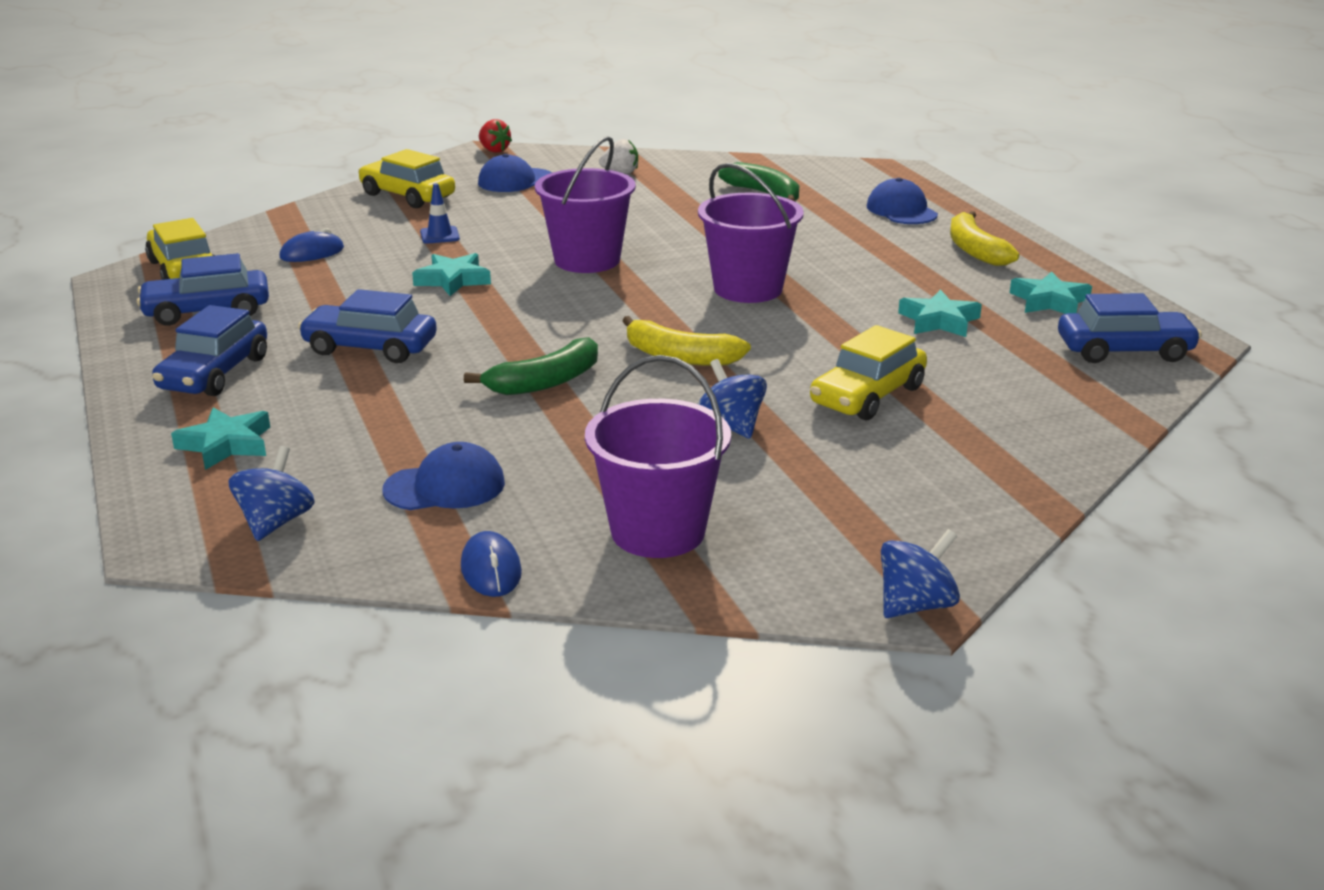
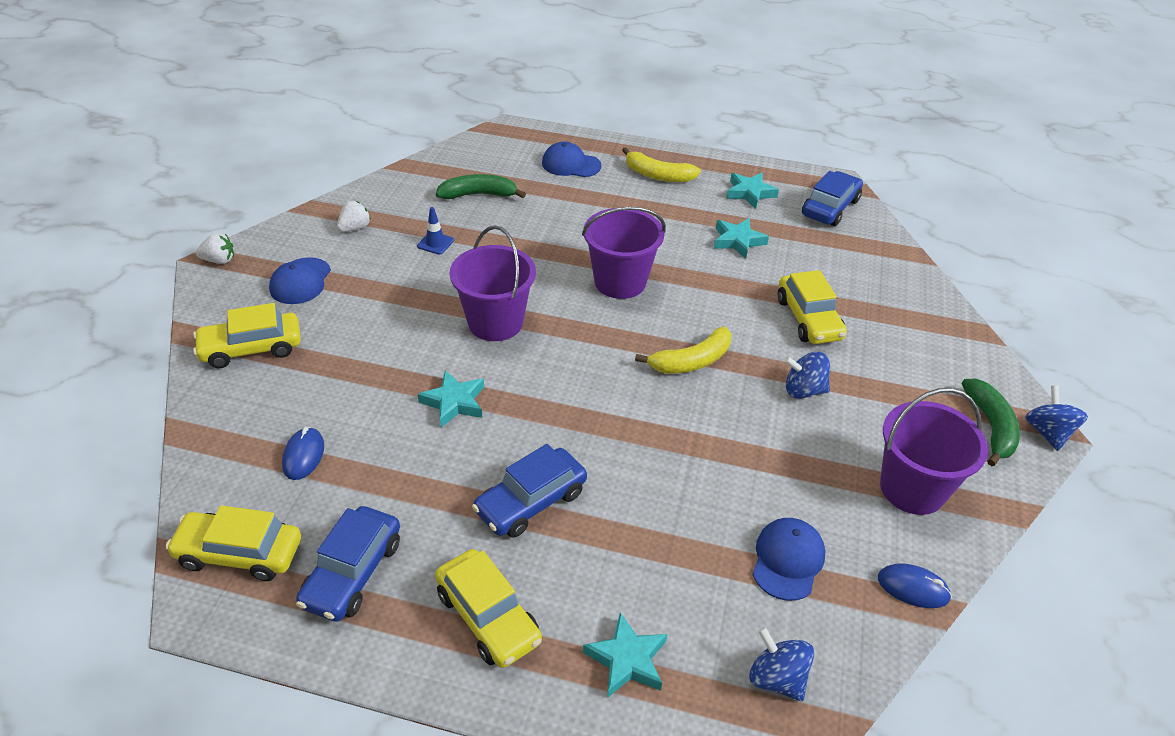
camera: 55 degrees left, 15 degrees up
blue car [152,305,267,396] -> yellow car [435,549,542,668]
blue traffic cone [420,183,460,244] -> blue traffic cone moved to [417,207,454,255]
green banana [464,337,598,395] -> green banana moved to [962,379,1020,466]
red strawberry [479,119,512,153] -> white strawberry [196,233,234,264]

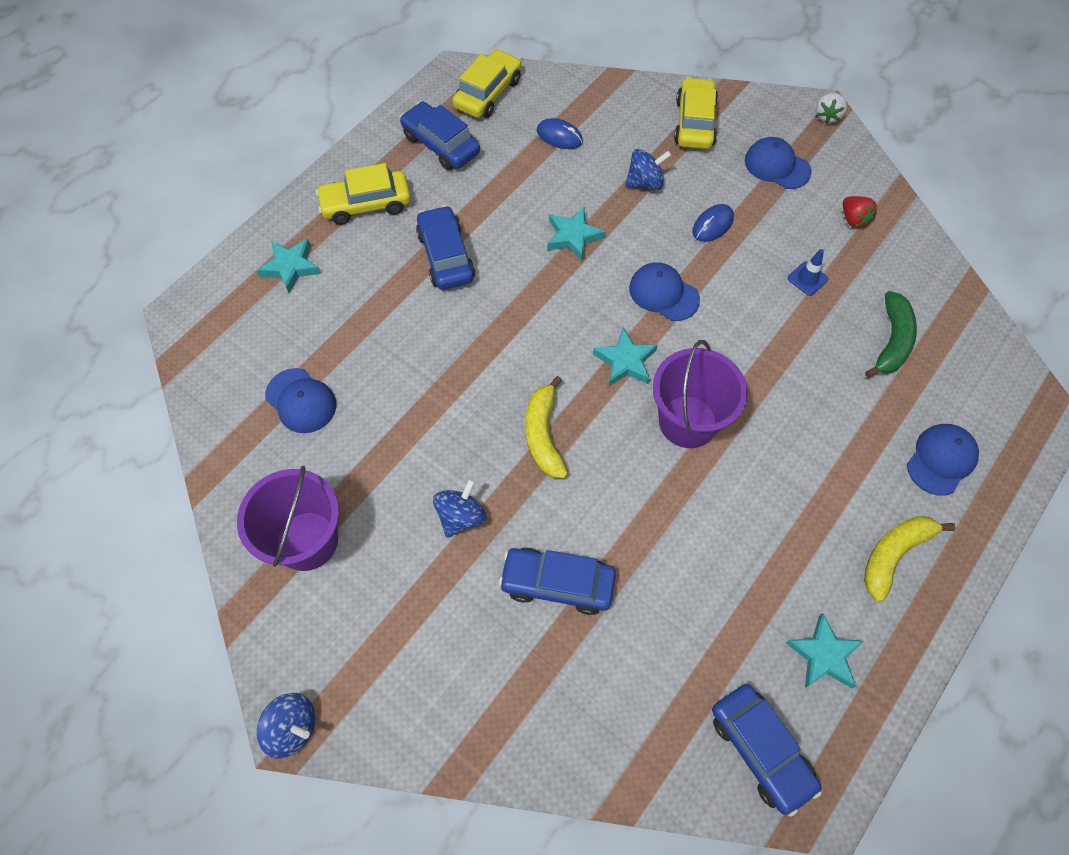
camera: 115 degrees right, 20 degrees up
white strawberry [337,201,371,232] -> red strawberry [843,196,878,228]
purple bucket [450,225,536,341] -> blue cap [629,262,700,321]
turquoise star [714,218,769,259] -> turquoise star moved to [593,327,657,386]
blue spinning top [749,627,814,701] -> blue spinning top moved to [625,149,671,190]
yellow car [778,270,847,344] -> blue car [499,548,616,615]
blue mouse [878,563,952,608] -> blue mouse moved to [692,204,734,242]
green banana [962,379,1020,466] -> none

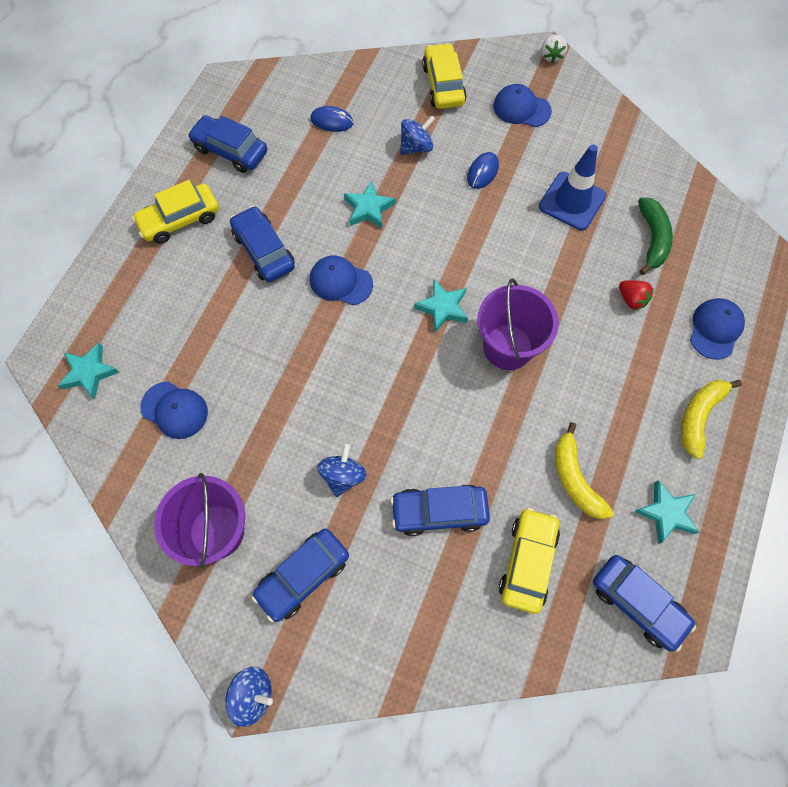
camera: 15 degrees left, 5 degrees up
turquoise star [257,239,321,293] -> turquoise star moved to [58,343,120,399]
yellow car [452,49,521,118] -> yellow car moved to [499,508,560,614]
yellow banana [525,376,568,478] -> yellow banana moved to [555,422,614,519]
blue cap [629,262,700,321] -> blue cap moved to [310,255,373,305]
blue traffic cone [787,249,829,296] -> blue traffic cone [539,145,606,231], size x2.01
red strawberry [843,196,878,228] -> red strawberry moved to [619,280,654,310]
none -> blue car [251,529,349,622]

